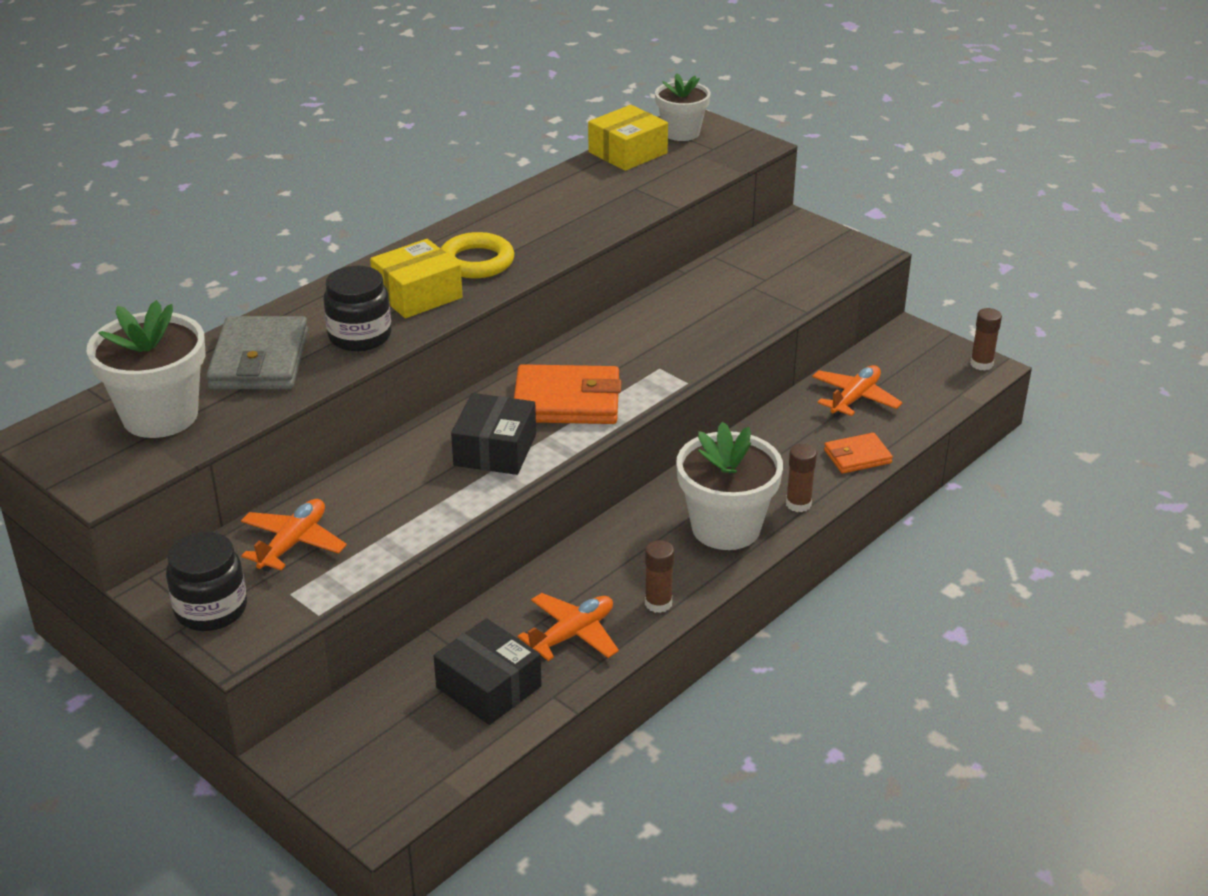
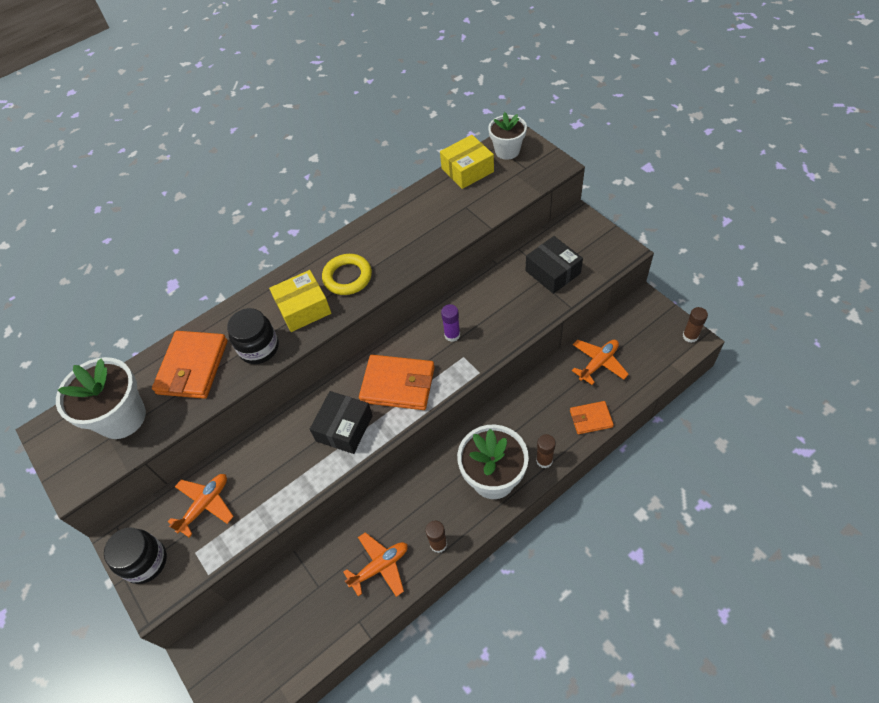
camera: 15 degrees right, 20 degrees up
grey wallet [206,316,308,389] -> orange wallet [152,331,228,399]
black box [434,618,542,725] -> black box moved to [526,236,583,294]
none -> purple glue stick [441,304,460,342]

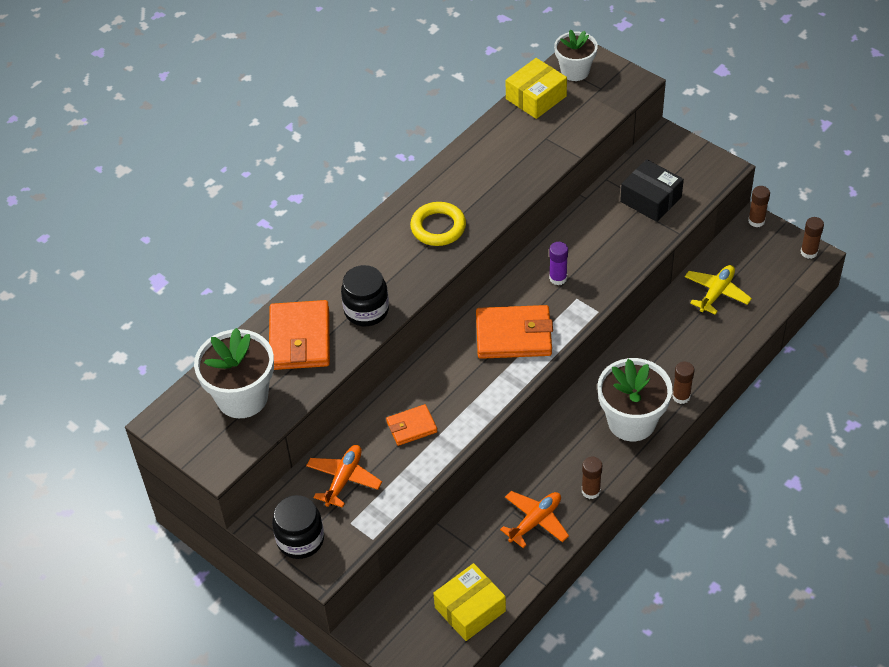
camera: 15 degrees left, 5 degrees down
yellow box [269,270,331,332] -> yellow box moved to [433,563,506,641]
black box [310,391,373,454] -> none
orange wallet [570,401,614,434] -> orange wallet moved to [386,404,437,446]
orange plane [572,339,629,385] -> yellow plane [685,265,752,315]
none -> brown glue stick [748,186,770,227]

